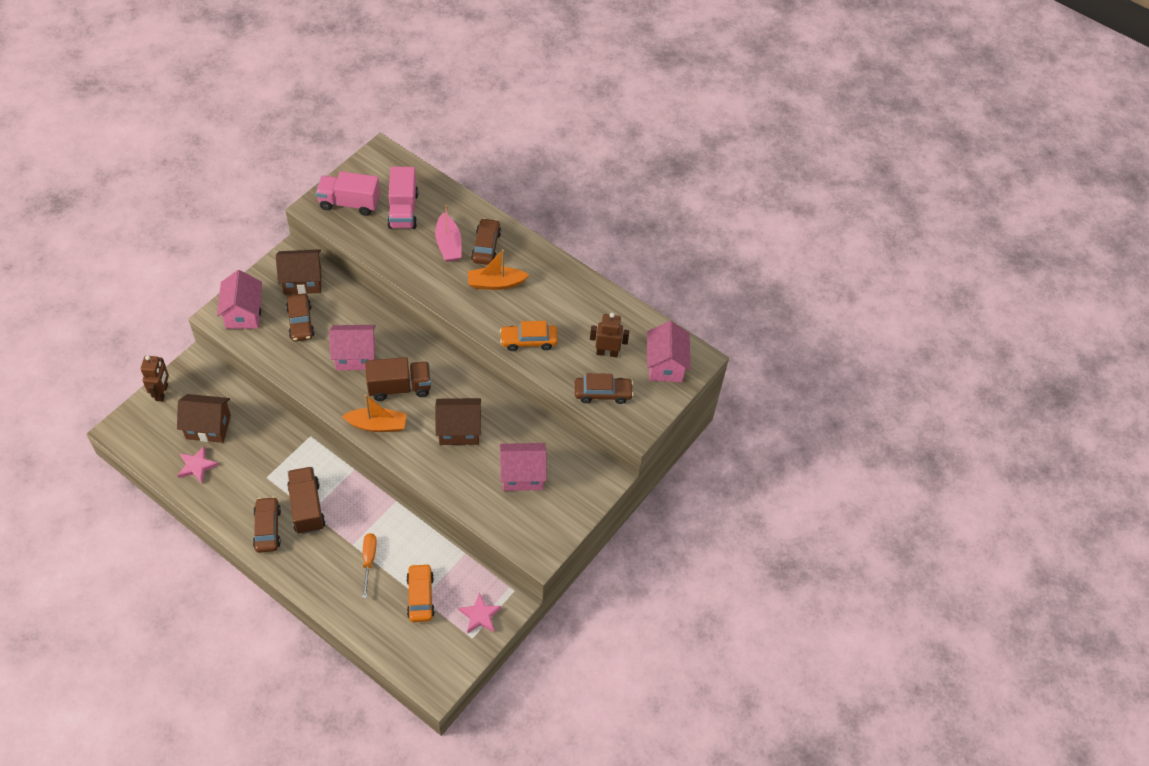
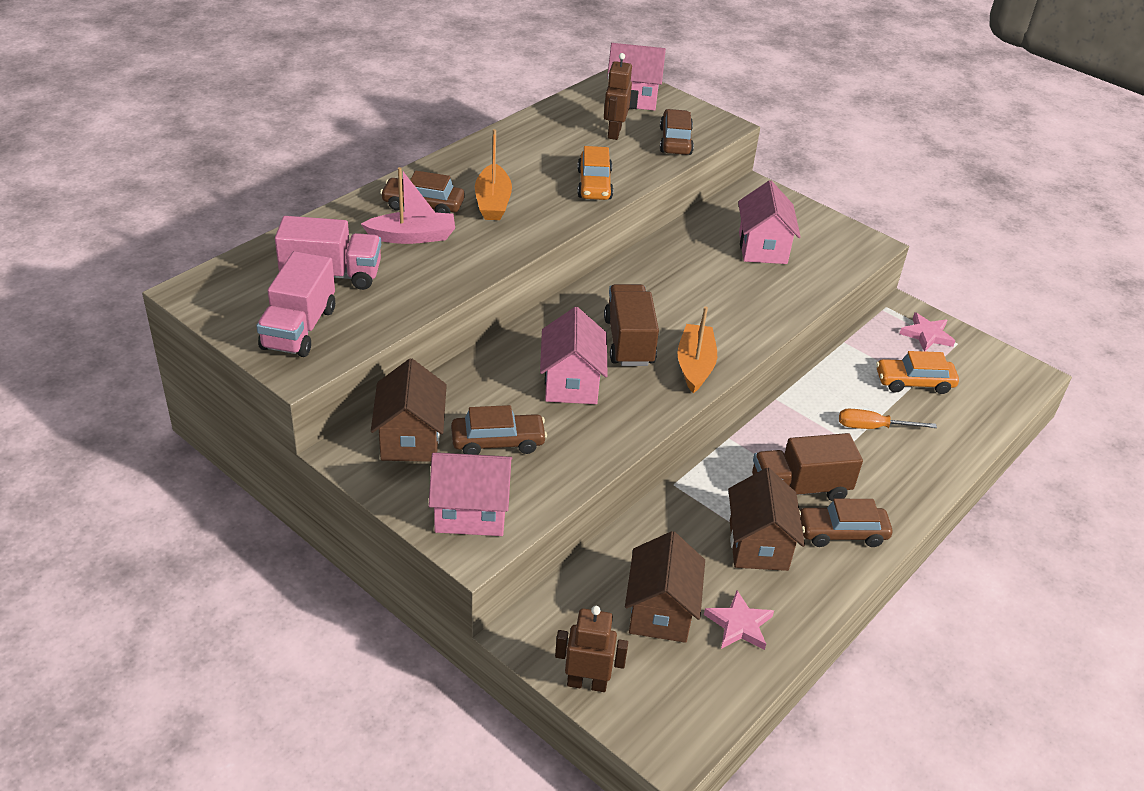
camera: 85 degrees left, 15 degrees down
brown house [435,398,481,445] -> brown house moved to [728,468,805,571]

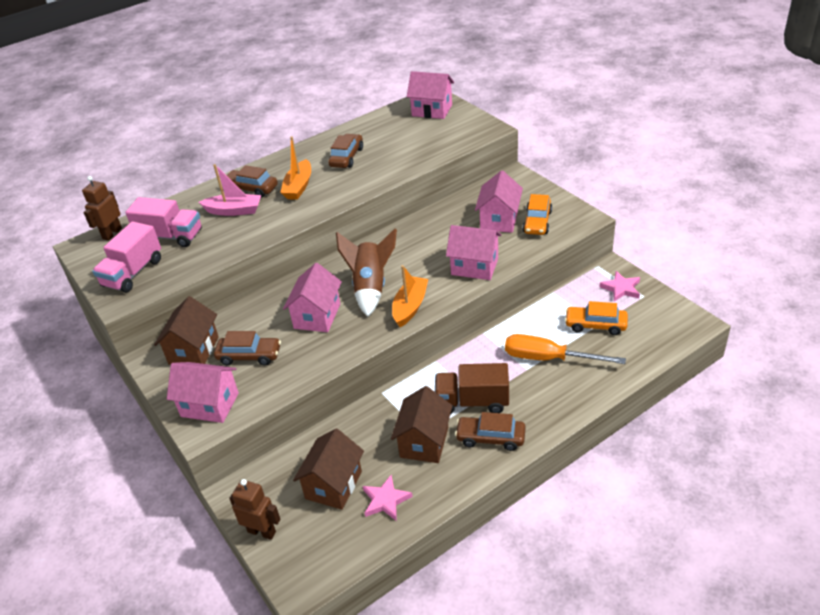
camera: 20 degrees right, 0 degrees up
orange car [577,146,613,200] -> orange car moved to [523,194,552,235]
brown robot [604,53,632,140] -> brown robot moved to [82,176,122,241]
brown truck [604,284,659,366] -> brown rocket [336,229,397,317]
brown car [660,109,694,155] -> brown car moved to [328,134,363,168]
orange screwdriver [839,409,937,429] -> orange screwdriver [505,334,626,364], size x1.61
none -> pink house [446,225,502,280]

